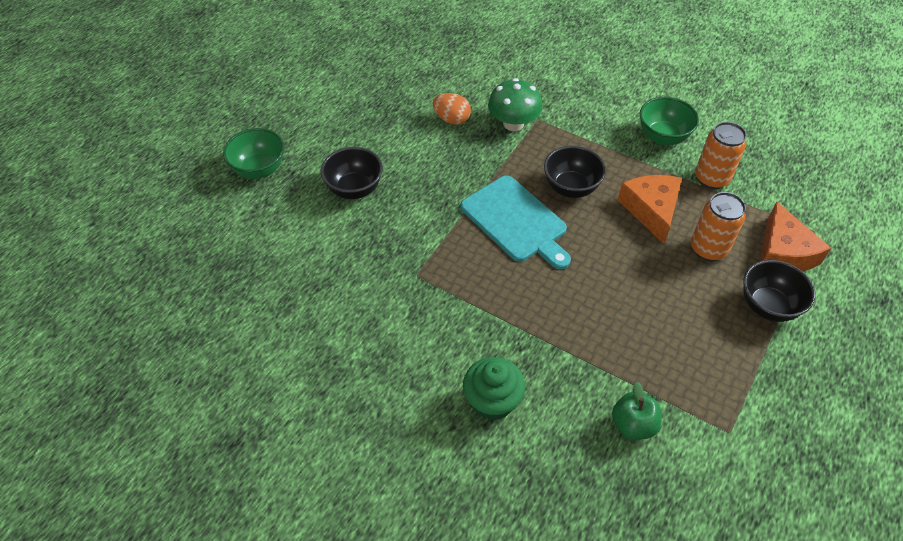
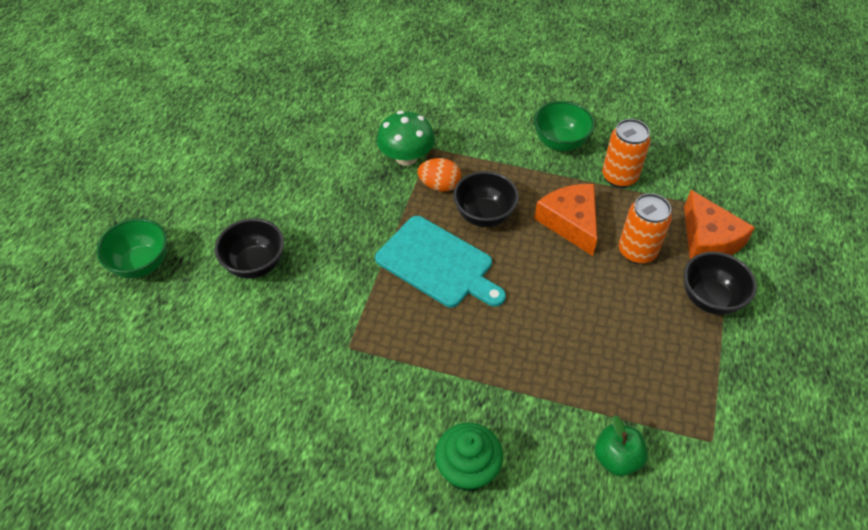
camera: 15 degrees left, 0 degrees up
orange egg [433,93,471,125] -> orange egg moved to [418,158,461,192]

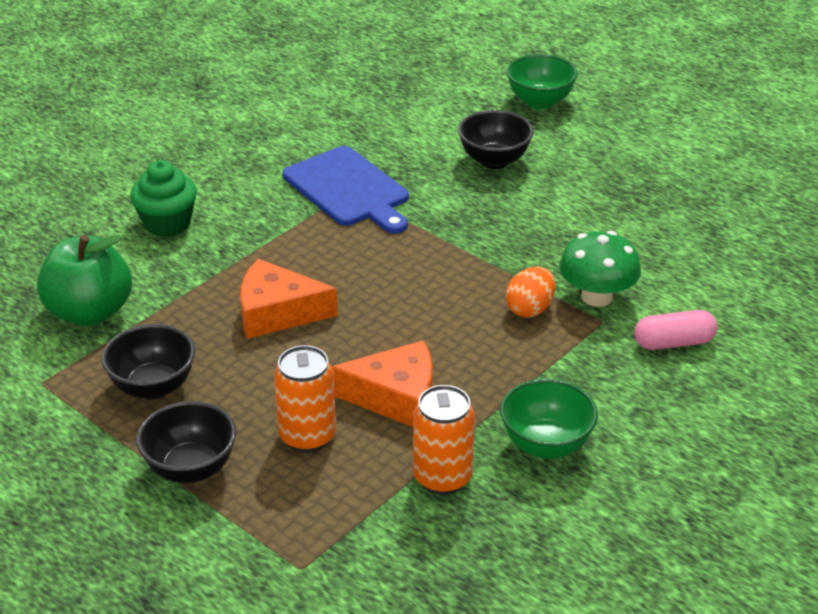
camera: 115 degrees right, 15 degrees down
turquoise cutting board [375,216,506,308] -> none
black bowl [453,171,519,227] -> black bowl moved to [102,324,195,400]
green apple [595,415,648,476] -> green apple [37,235,132,326], size x1.66
orange cheese [684,190,755,260] -> orange cheese moved to [240,259,338,339]
none -> blue cutting board [283,146,409,234]
none -> pink capsule [634,310,718,350]

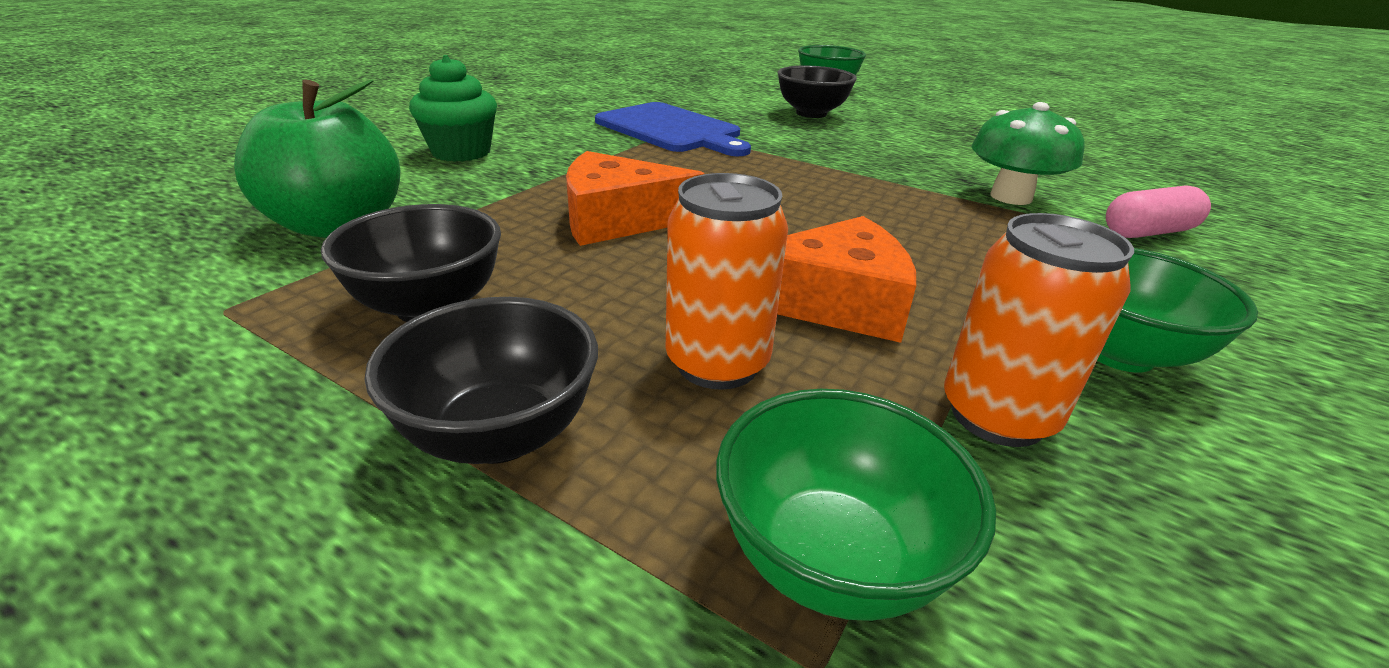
camera: 10 degrees left, 5 degrees down
orange egg [506,267,555,318] -> none
none -> green bowl [716,389,996,621]

